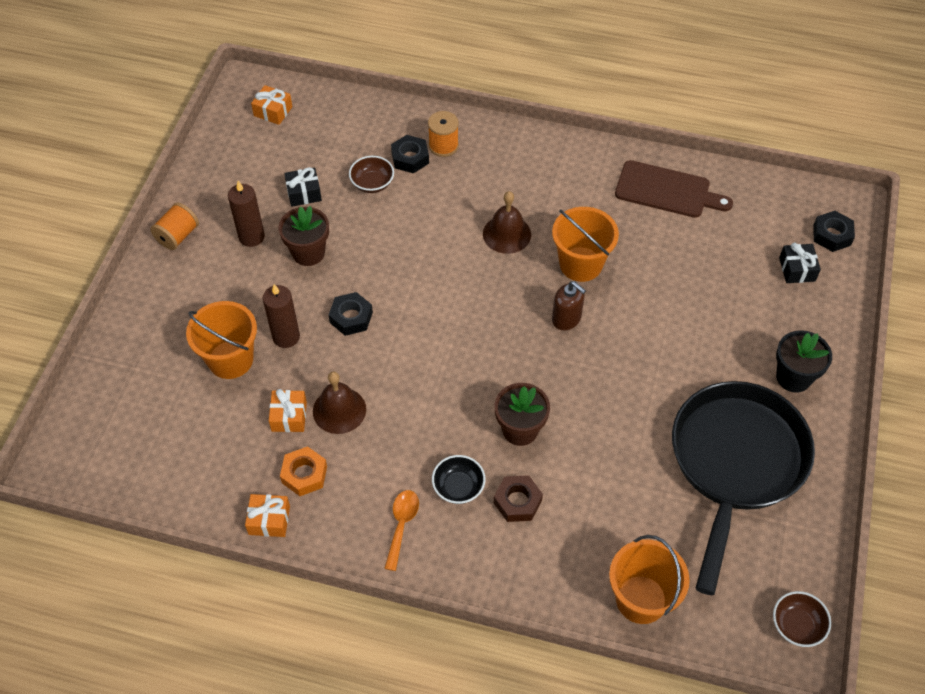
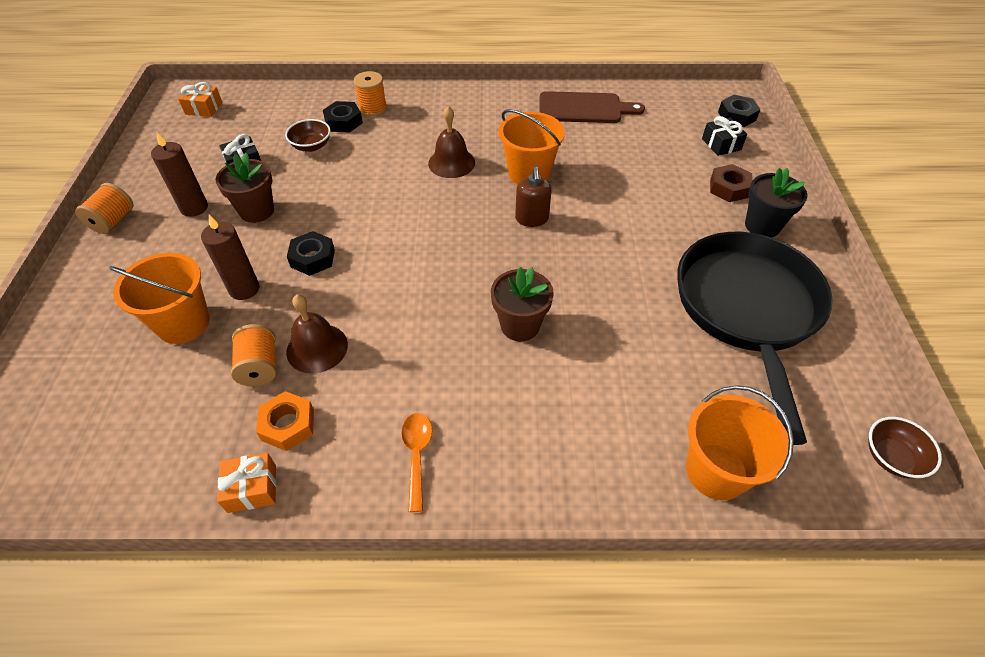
camera: 15 degrees left, 5 degrees down
orange gift [269,389,307,432] -> orange spool [231,324,276,386]
black bowl [432,455,486,504] -> none
brown nut [494,475,543,522] -> brown nut moved to [710,164,753,202]
brown soap dispenser [552,281,586,330] -> brown soap dispenser turned 60 degrees clockwise [515,167,552,227]

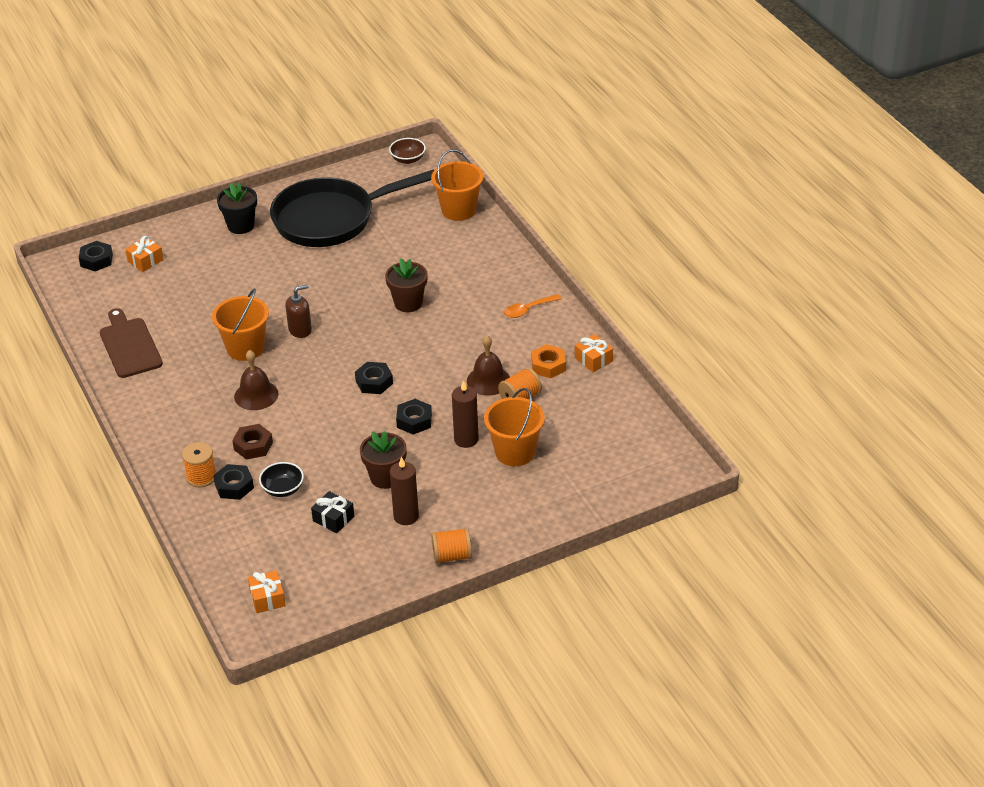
camera: 115 degrees left, 10 degrees down
brown bowl [285,119,331,152] -> black bowl [259,462,304,497]
black gift [702,116,747,156] -> orange gift [125,236,164,272]
brown nut [710,164,753,202] -> brown nut moved to [232,424,273,460]
none -> black nut [355,362,393,394]

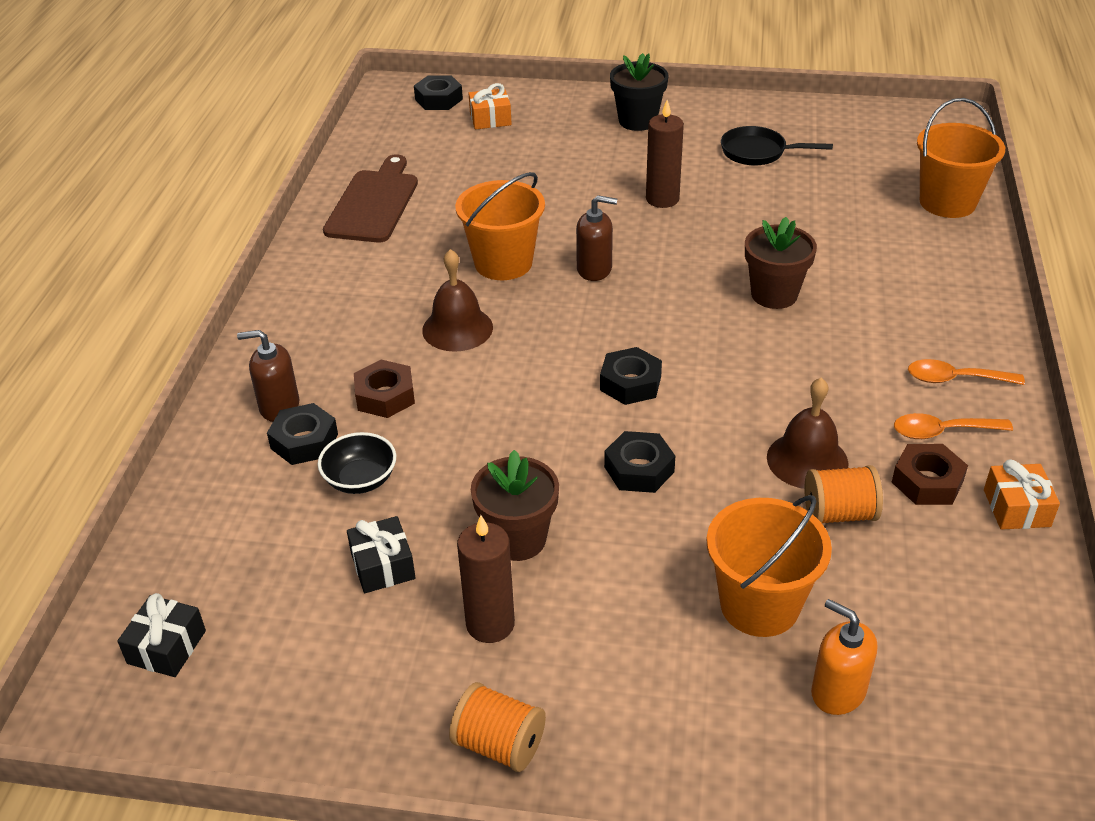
camera: 35 degrees right, 0 degrees up
orange spool [182,442,216,487] -> brown soap dispenser [237,330,299,422]
orange gift [248,570,286,613] -> black gift [117,593,206,677]
black pan [270,169,434,247] -> black pan [721,126,833,166], size x0.42
brown bowl [389,138,426,164] -> none
brown candle [452,380,479,448] -> brown candle moved to [646,100,684,208]
orange nut [531,344,566,379] -> brown nut [892,444,968,505]
none -> orange soap dispenser [811,599,877,715]
none -> orange spoon [894,413,1013,439]

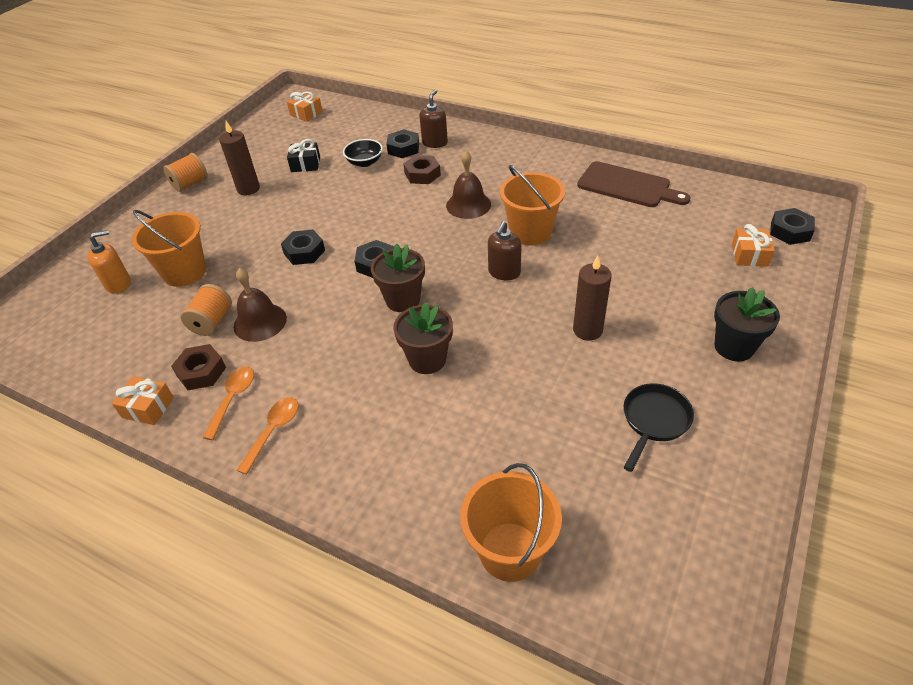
camera: 110 degrees right, 5 degrees up
black gift [117,593,206,677] -> orange gift [287,92,323,122]
brown flower pot [471,450,559,561] -> brown flower pot moved to [371,243,425,312]

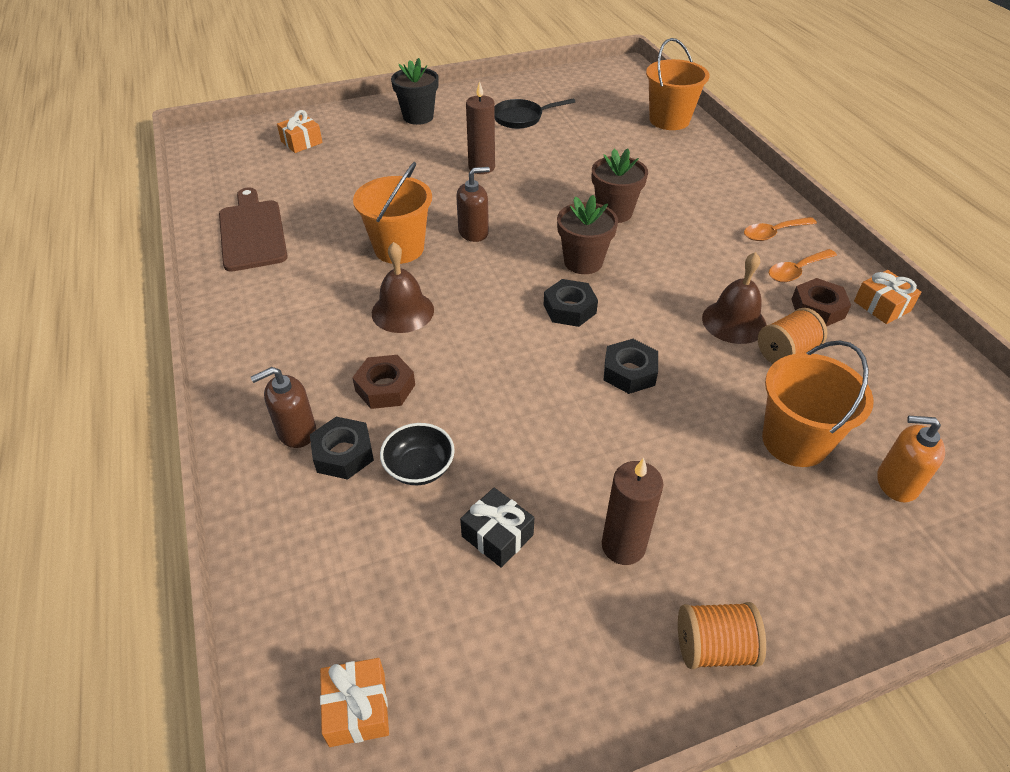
camera: 140 degrees left, 0 degrees up
black nut [770,208,815,245] -> none

